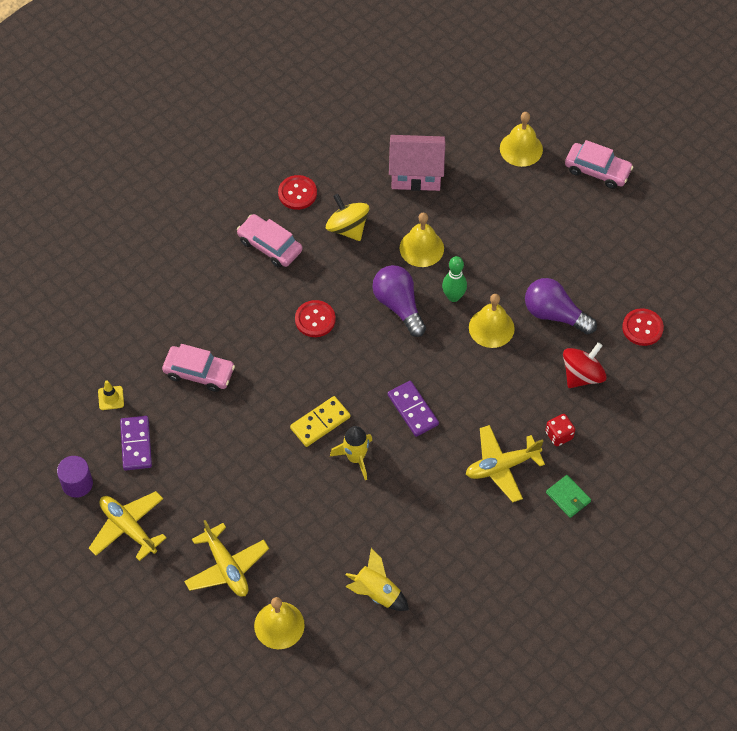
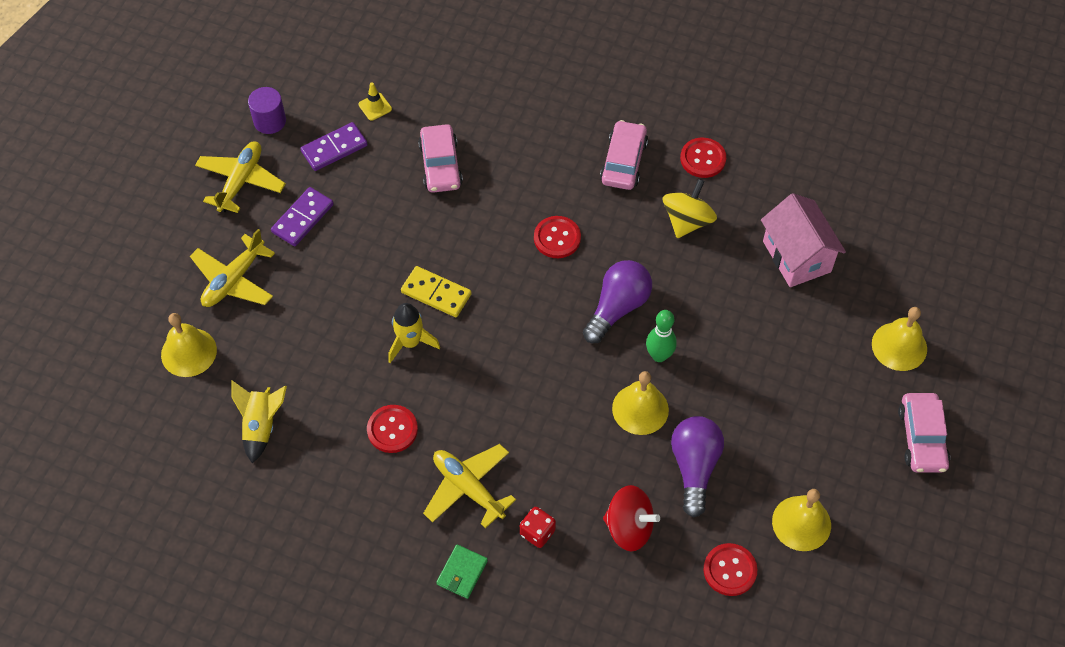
camera: 65 degrees right, 0 degrees up
purple domino [388,381,439,437] -> purple domino moved to [271,187,334,246]
yellow bell [400,213,444,267] -> yellow bell moved to [772,489,831,551]
none -> red button [367,405,418,453]

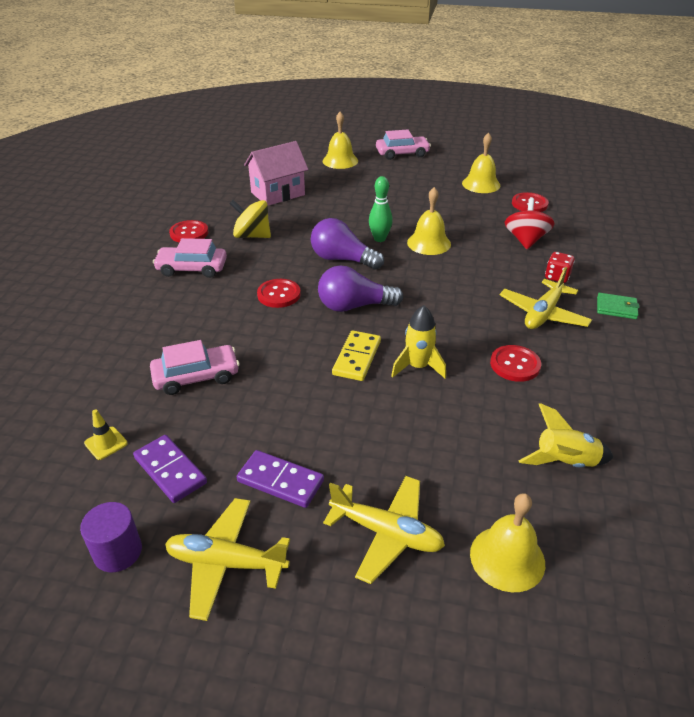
camera: 100 degrees left, 20 degrees down
purple light bulb [671,416,724,518] -> purple light bulb moved to [318,265,404,312]

